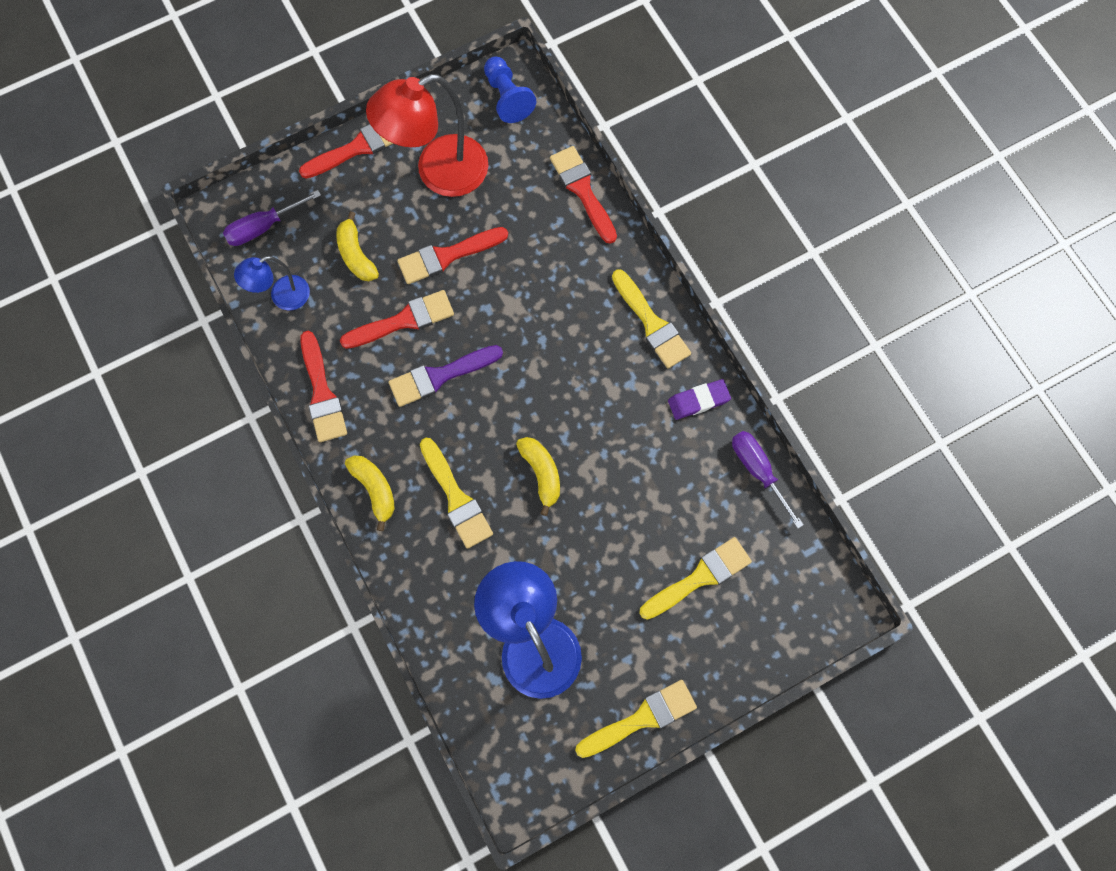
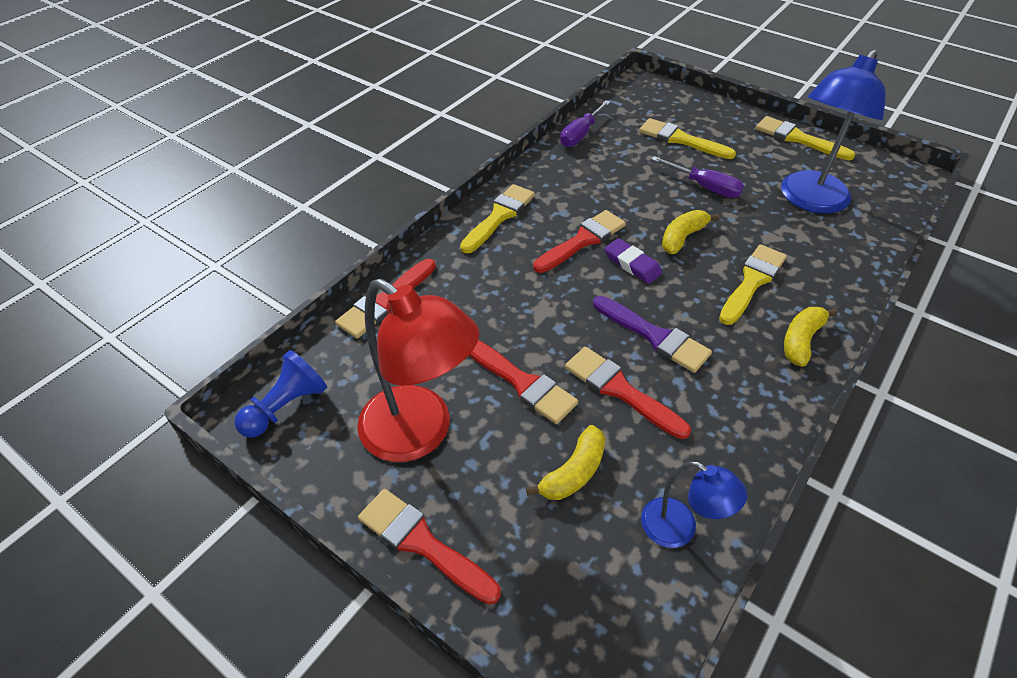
camera: 115 degrees left, 25 degrees down
purple screwdriver [223,190,321,246] -> purple screwdriver moved to [651,156,744,198]
red brush [300,331,347,442] -> red brush moved to [533,210,626,273]
purple eraser [668,379,731,420] -> purple eraser moved to [604,238,662,284]

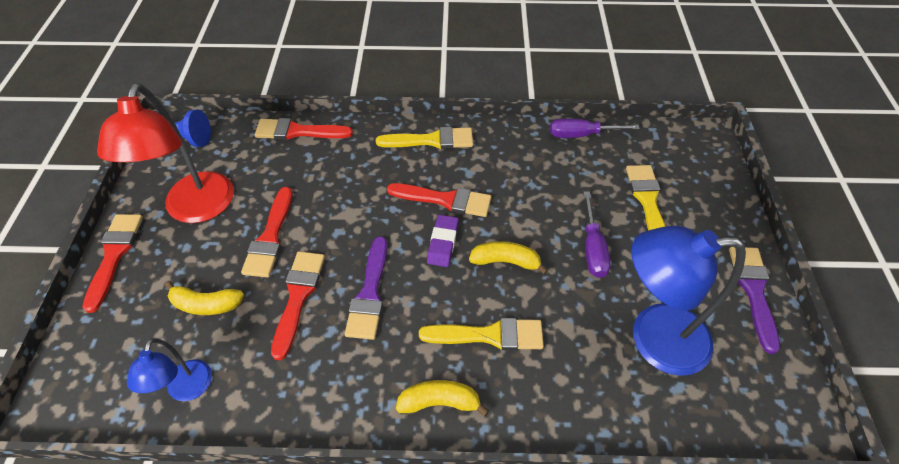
camera: 55 degrees right, 5 degrees up
yellow brush [756,116,856,160] -> purple brush [729,247,780,354]

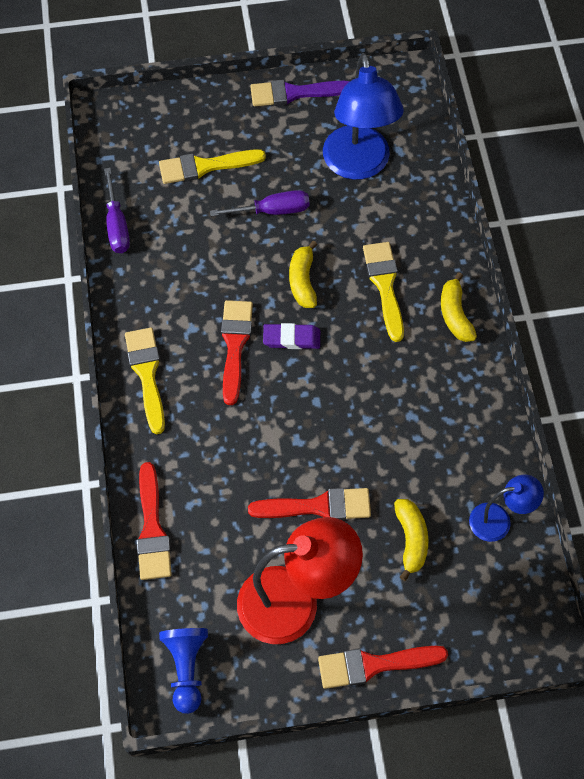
camera: 100 degrees left, 10 degrees up
red brush [271,251,325,360] -> none
purple brush [345,236,388,340] -> none

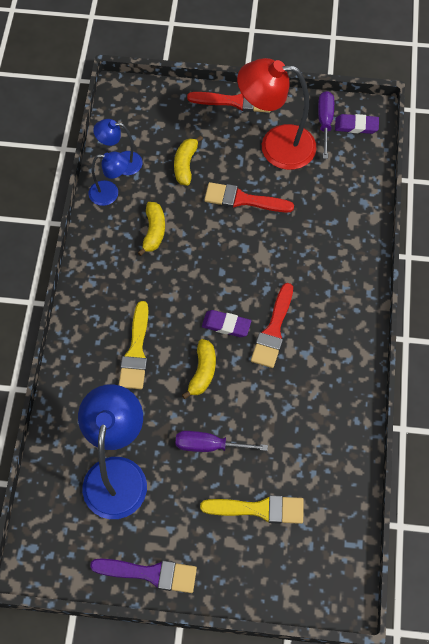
camera: 165 degrees left, 0 degrees up
purple screwdriver [104,168,130,253] -> purple screwdriver moved to [318,91,334,159]
yellow brush [125,328,165,434] -> none
red brush [136,462,172,580] -> none
blue pawn [159,628,208,714] -> purple eraser [335,114,379,134]
yellow banana [441,272,477,342] -> yellow banana moved to [138,202,165,256]
none -> blue lamp [89,151,129,206]

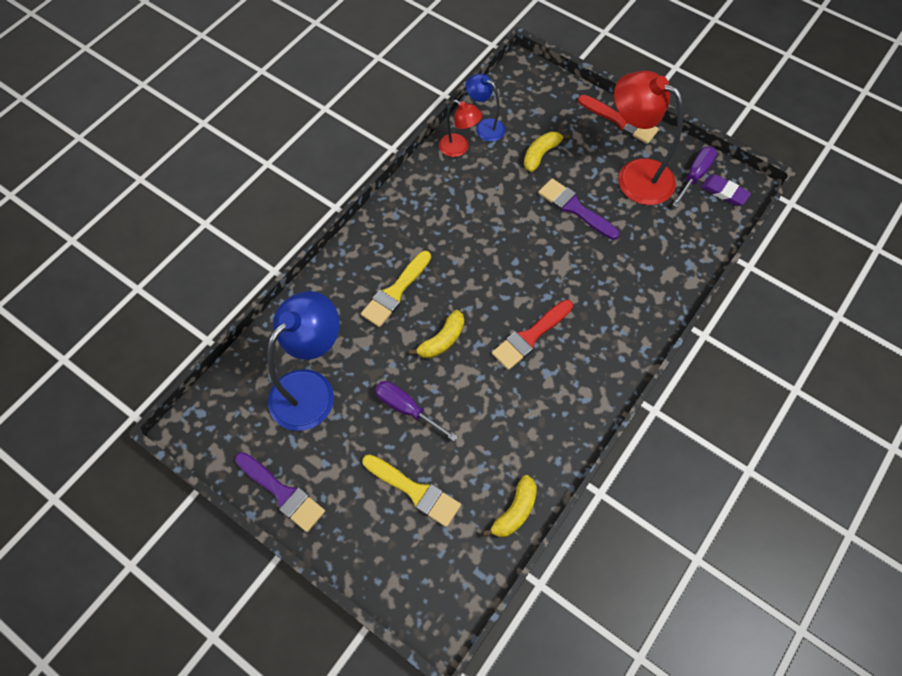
camera: 30 degrees right, 0 degrees up
blue lamp [89,151,129,206] -> red lamp [439,100,482,157]
yellow banana [138,202,165,256] -> yellow banana moved to [483,475,537,537]
purple eraser [202,310,251,337] -> none
red brush [204,182,294,212] -> purple brush [538,178,619,240]

